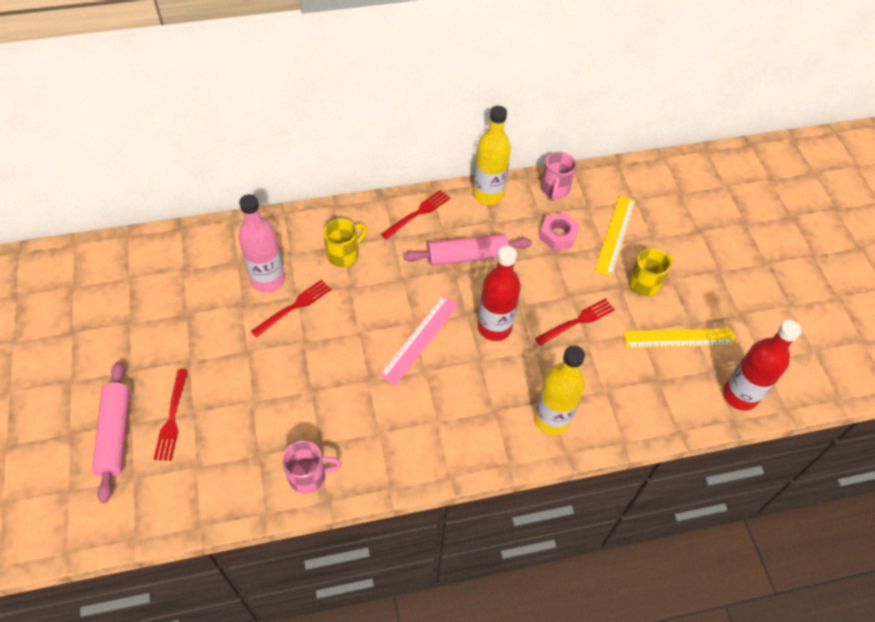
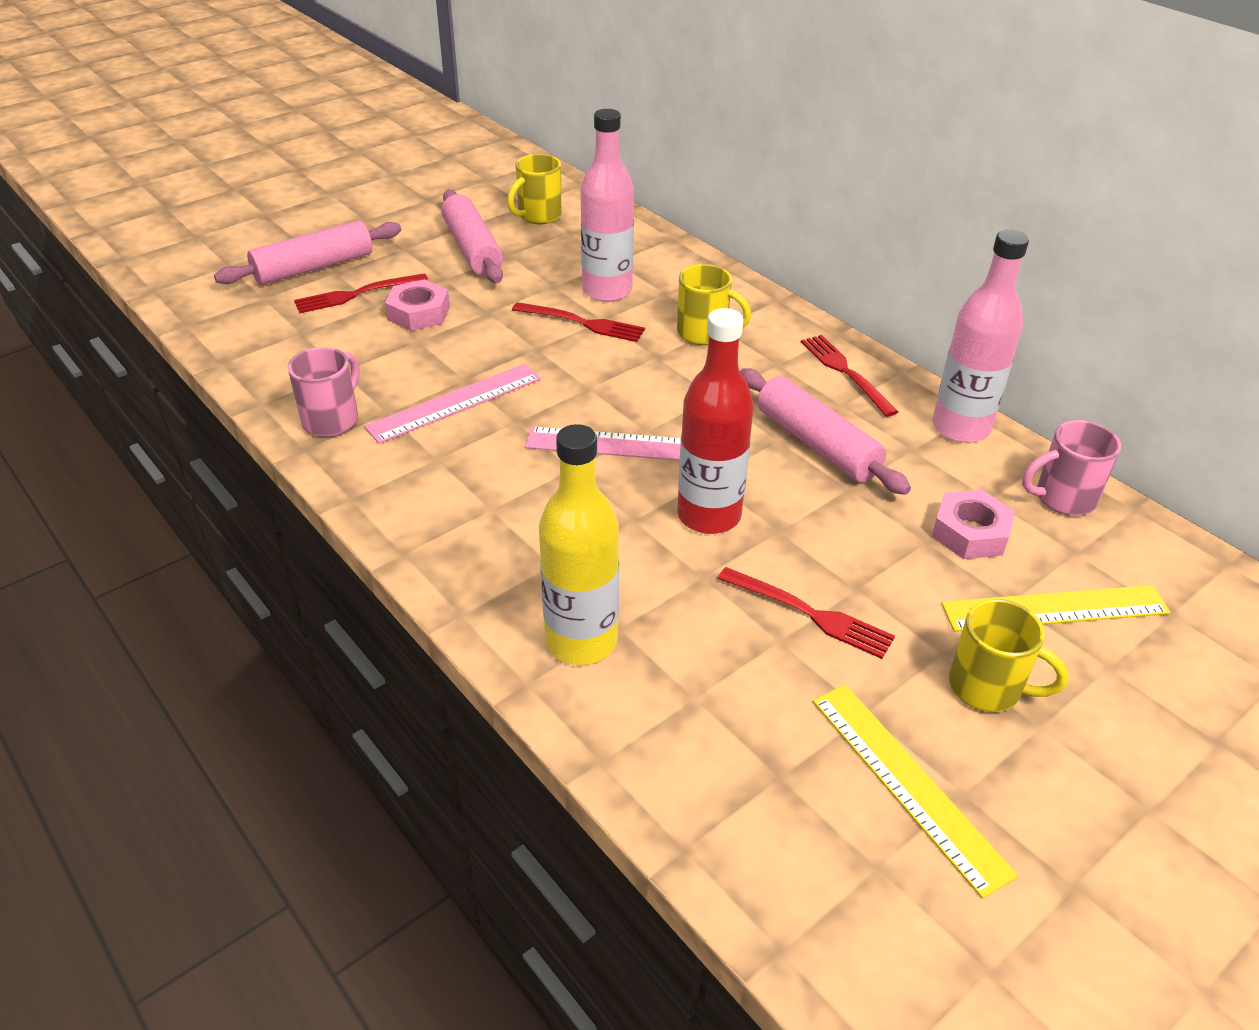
camera: 65 degrees right, 15 degrees down
pink mug [282,440,342,493] -> pink mug turned 120 degrees counterclockwise [288,347,359,437]
red fork [381,190,450,239] -> red fork turned 135 degrees counterclockwise [801,335,898,417]
yellow bottle [473,106,511,205] -> pink bottle [932,230,1029,443]
red bottle [723,320,801,411] -> none
none -> pink ruler [364,364,541,444]
none -> pink nut [385,279,450,331]
none -> pink rolling pin [441,190,503,283]
none -> yellow mug [507,154,562,224]

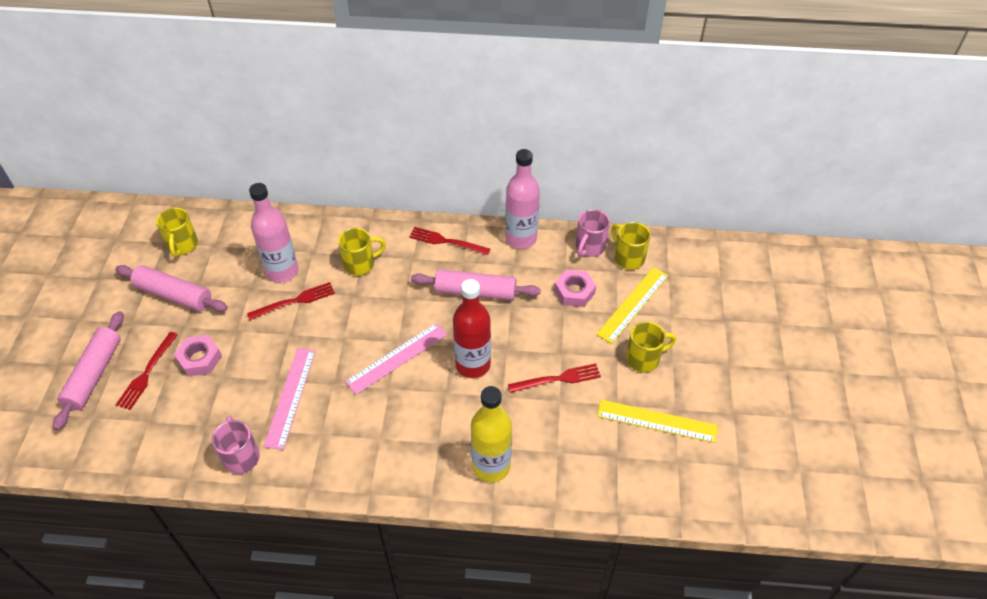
camera: 45 degrees left, 10 degrees up
none -> yellow mug [611,222,651,270]

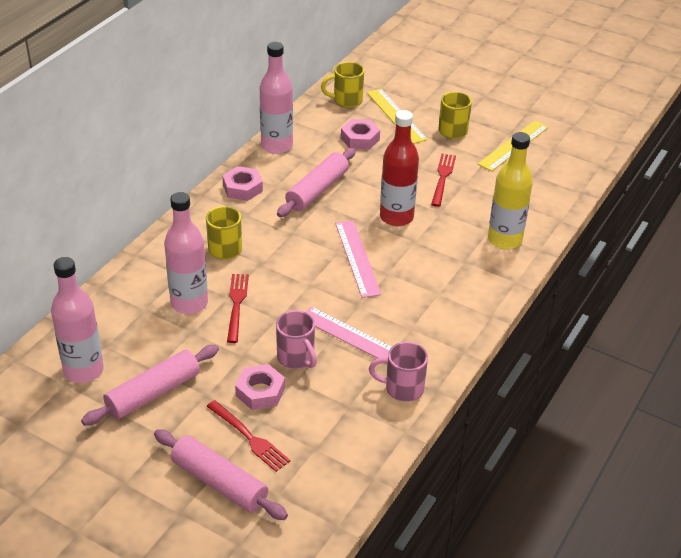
camera: 65 degrees left, 10 degrees down
yellow mug [156,207,198,258] -> pink bottle [51,257,104,383]
red fork [409,227,490,255] -> pink nut [222,166,263,201]
pink mug [576,209,610,257] -> pink mug moved to [276,310,317,369]

